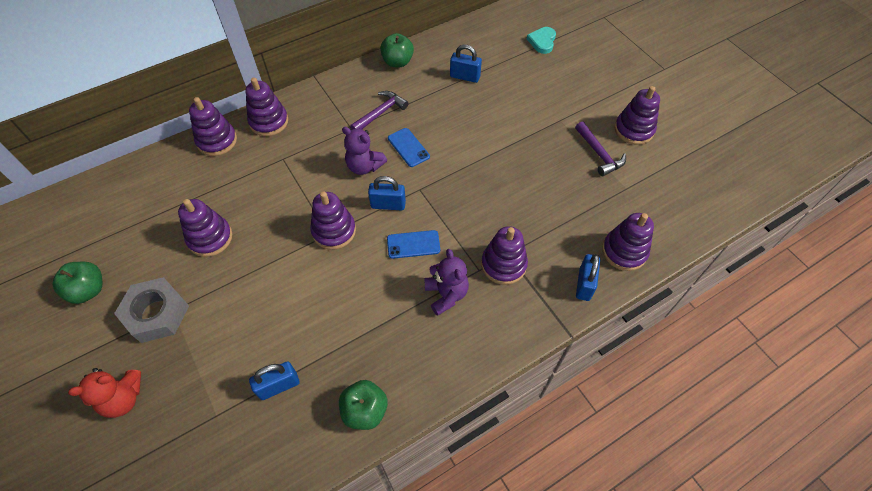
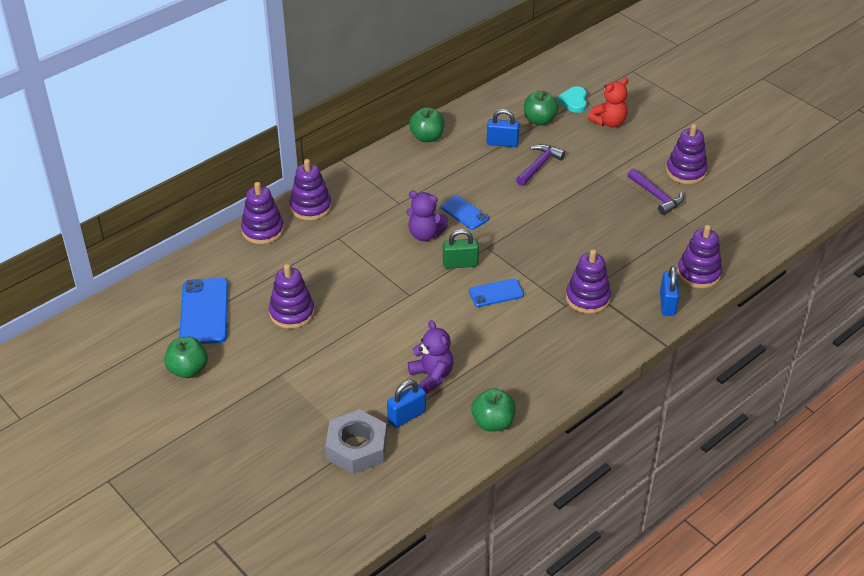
camera: 10 degrees left, 15 degrees down
red teddy bear [68,368,141,418] -> red teddy bear moved to [588,78,628,127]
grey nut [114,277,189,343] -> grey nut moved to [325,409,387,474]
purple stacking toy [310,191,356,250] -> none
purple hammer [350,91,409,130] -> purple hammer moved to [516,144,565,186]
blue padlock [368,176,406,211] -> green padlock [443,229,479,269]
purple teddy bear [424,249,469,316] -> purple teddy bear moved to [408,320,453,394]
none -> blue phone [179,278,228,344]
none -> green apple [524,91,559,125]

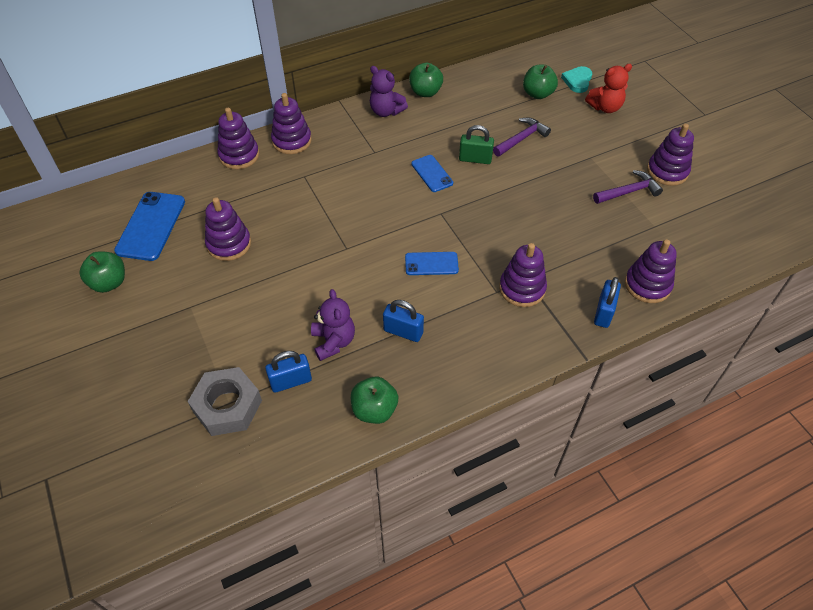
camera: 15 degrees right, 10 degrees up
purple teddy bear [406,191,448,241] -> purple teddy bear moved to [370,66,408,117]
green padlock [443,229,479,269] -> green padlock moved to [459,125,494,164]
blue padlock [487,109,520,147] -> blue padlock moved to [383,300,424,342]
purple hammer [628,168,684,215] -> purple hammer turned 90 degrees counterclockwise [593,170,663,204]

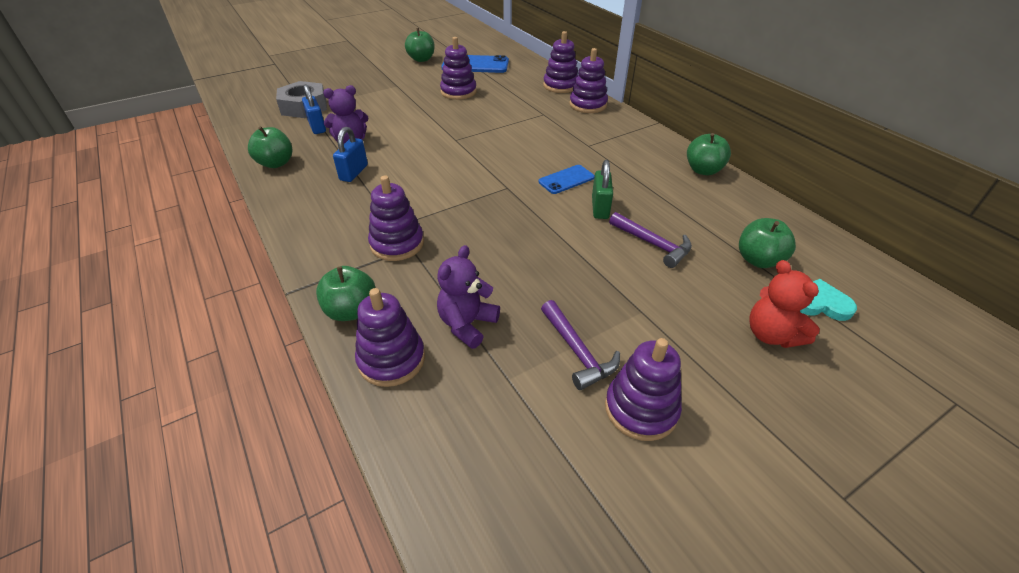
camera: 85 degrees right, 10 degrees down
purple teddy bear [370,66,408,117] -> purple teddy bear moved to [437,245,500,349]
blue phone [405,252,459,275] -> none
blue padlock [594,277,621,328] -> green apple [316,266,375,321]

